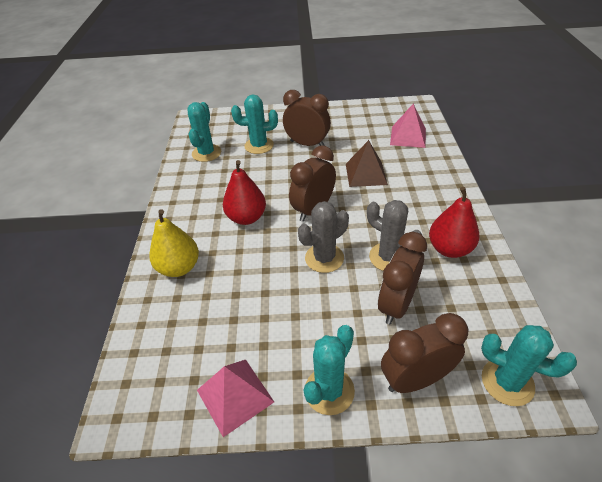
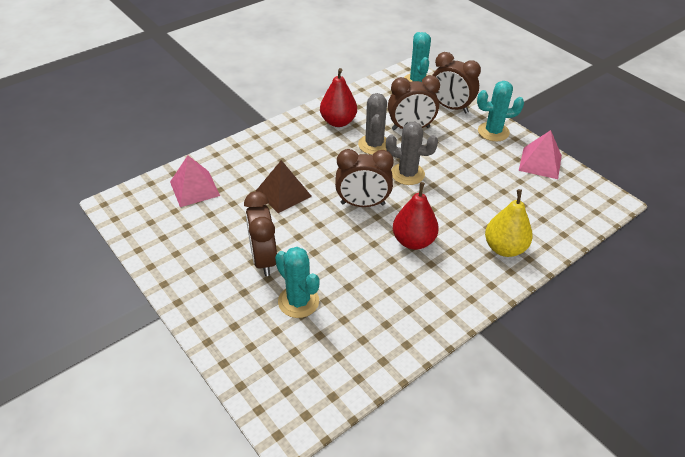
camera: 130 degrees left, 0 degrees up
turquoise cactus [187,102,221,162] -> none

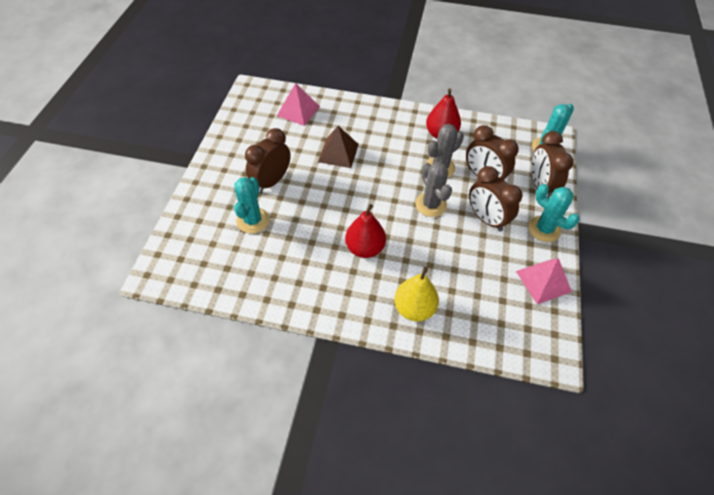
camera: 50 degrees right, 10 degrees up
brown clock [335,149,394,207] -> brown clock moved to [469,166,522,232]

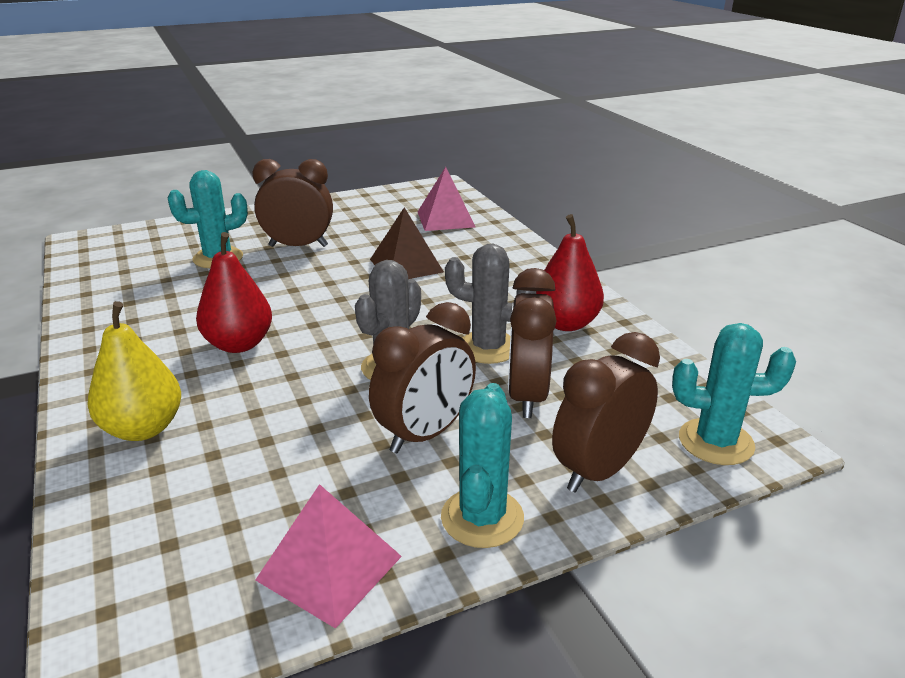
camera: 55 degrees right, 25 degrees down
brown clock [469,166,522,232] -> brown clock turned 150 degrees counterclockwise [369,302,476,453]

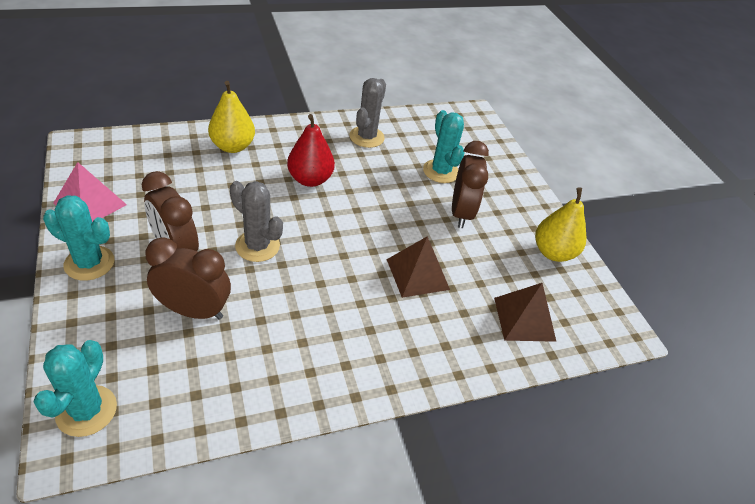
camera: 90 degrees right, 15 degrees up
pink pyramid [418,167,475,231] -> brown pyramid [494,283,557,342]
grey cactus [445,244,536,364] -> grey cactus moved to [349,78,386,148]
red pear [536,214,604,331] -> none
brown clock [552,332,660,493] -> none
none -> yellow pear [535,188,586,262]

